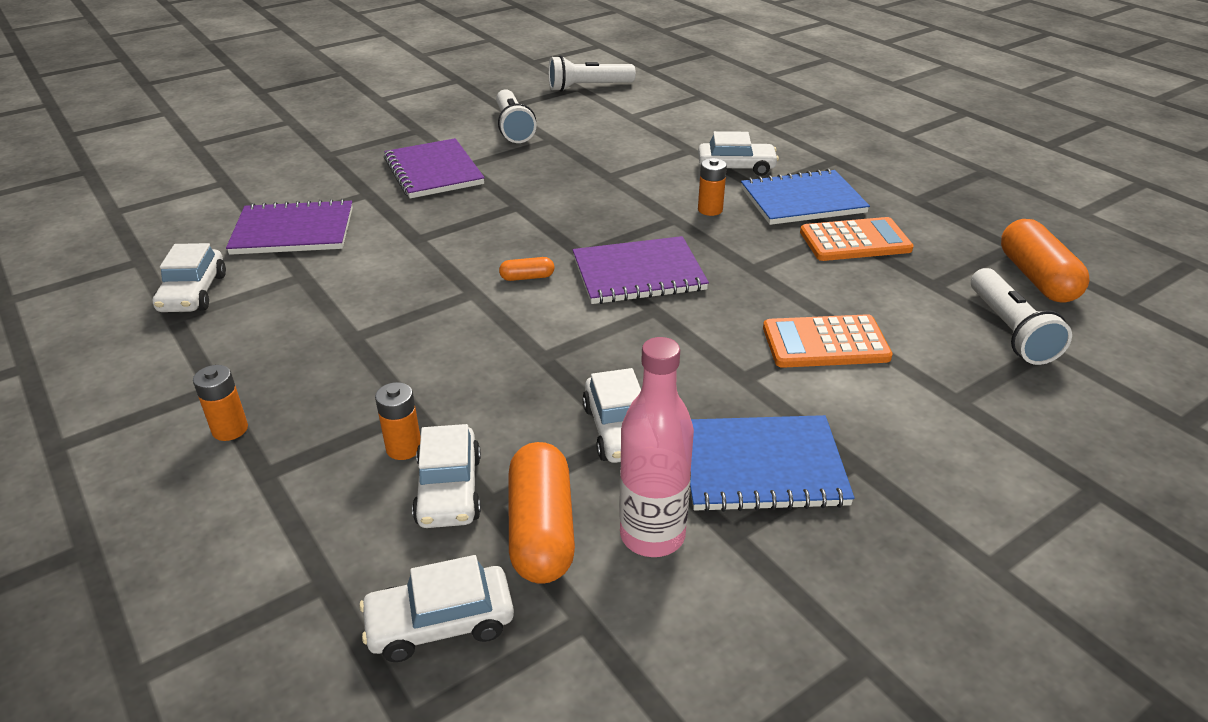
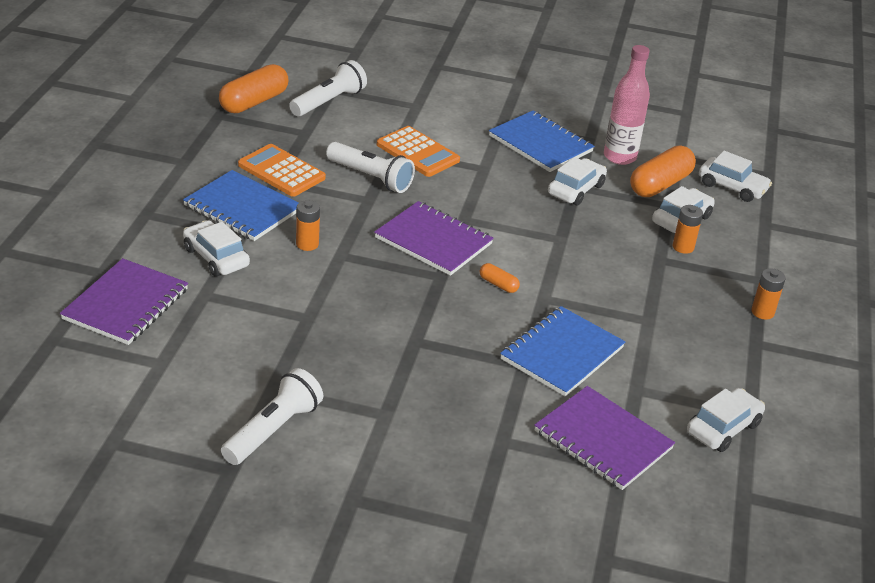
camera: 135 degrees left, 0 degrees up
purple notebook [384,138,485,198] -> purple notebook moved to [60,258,188,345]
white flashlight [548,55,636,92] -> white flashlight moved to [326,142,415,193]
none -> blue notebook [500,306,625,396]

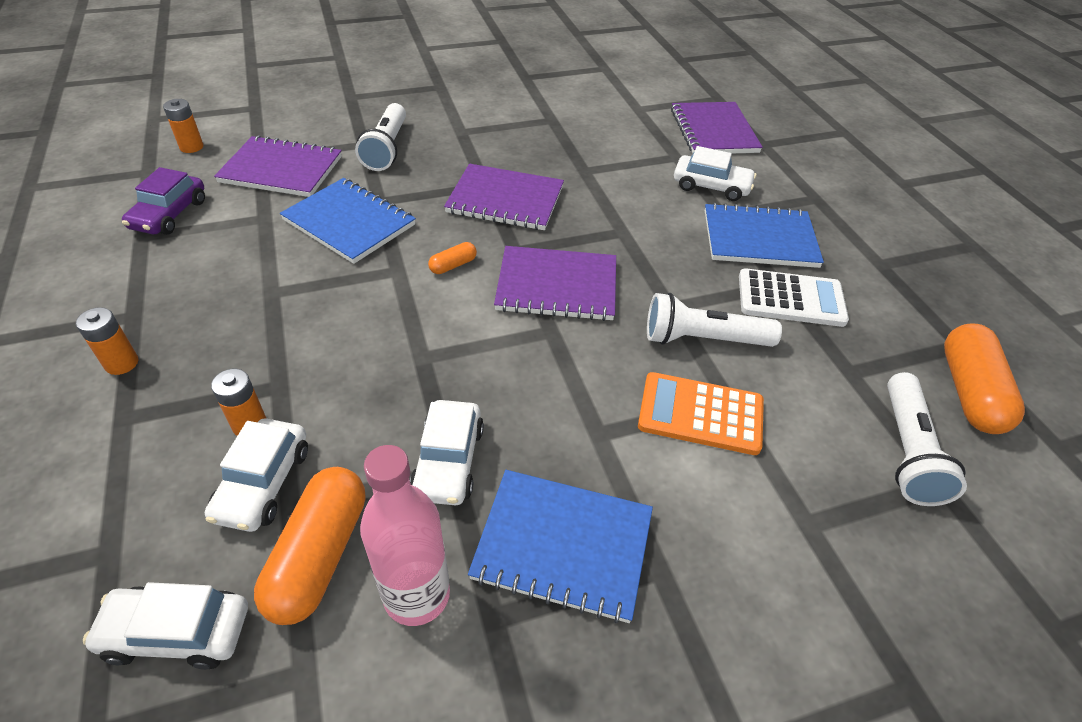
camera: 150 degrees right, 10 degrees up
white flashlight [221,368,323,465] -> white flashlight moved to [355,103,406,171]
orange calculator [238,144,326,197] -> white calculator [739,268,849,327]
orange battery [296,200,320,251] -> orange battery moved to [163,99,204,153]
orange capsule [480,263,520,293] -> orange capsule turned 45 degrees counterclockwise [428,242,477,274]
blue notebook [500,306,625,396] -> blue notebook turned 60 degrees counterclockwise [280,178,416,264]
white car [687,388,765,452] -> purple car [122,167,205,235]
none -> purple notebook [444,163,564,230]

